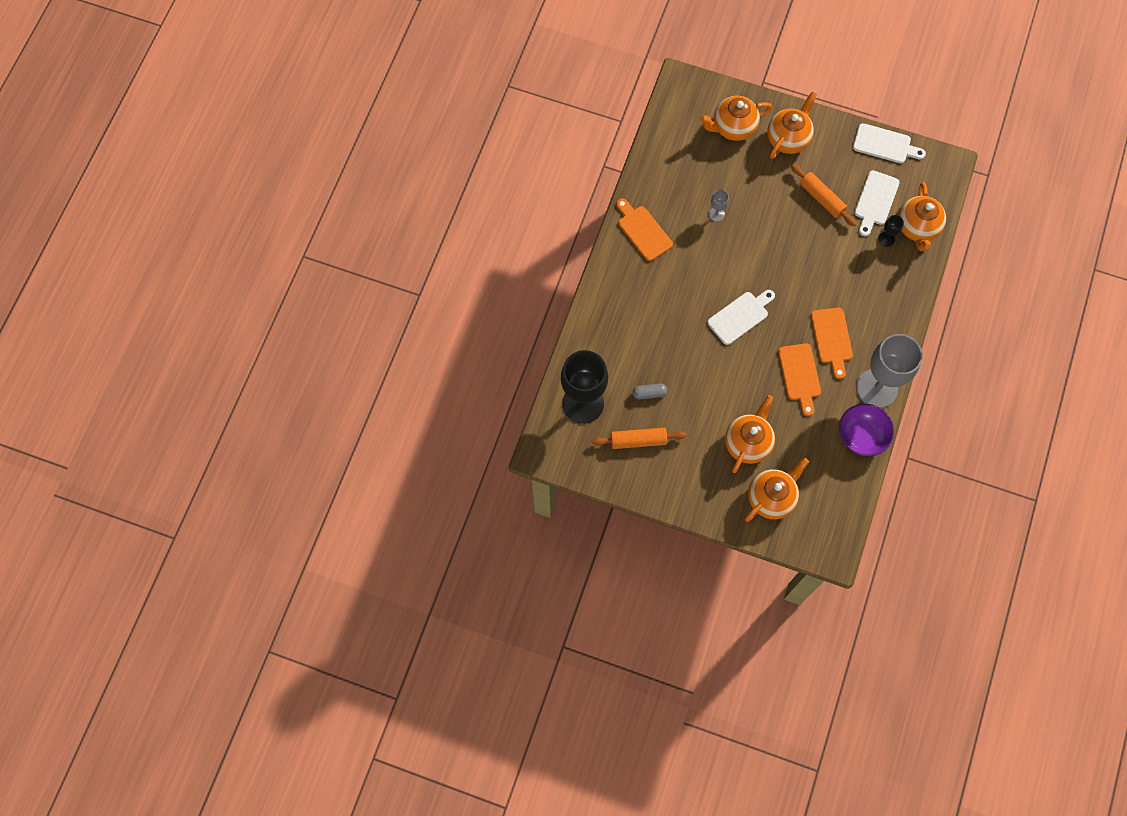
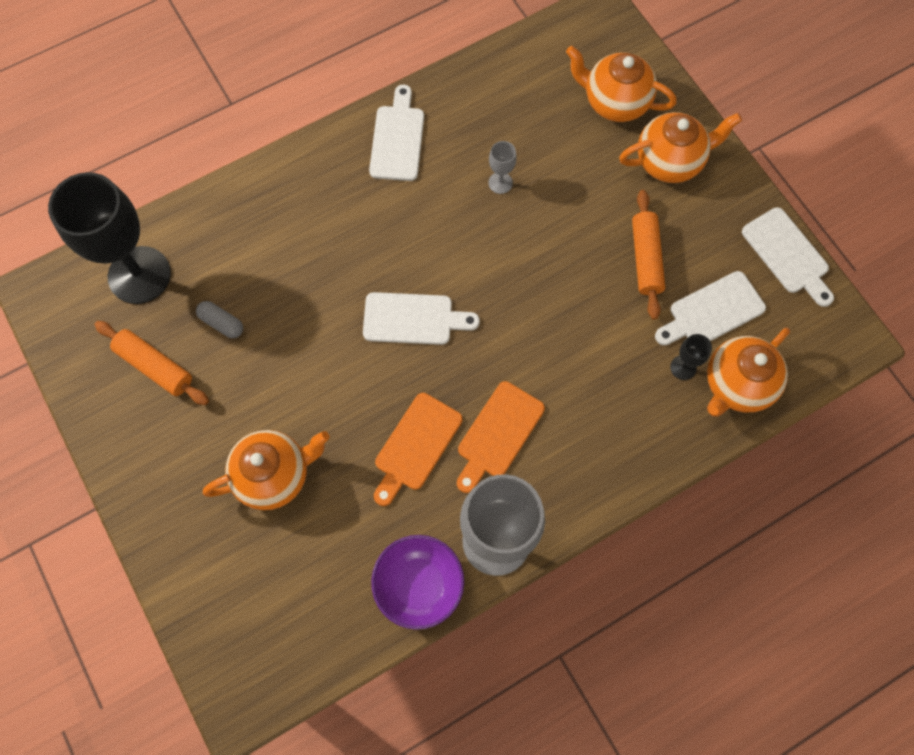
camera: 40 degrees right, 0 degrees up
orange cutting board [616,198,673,261] -> white cutting board [369,85,424,181]
orange teapot [745,458,809,522] -> none

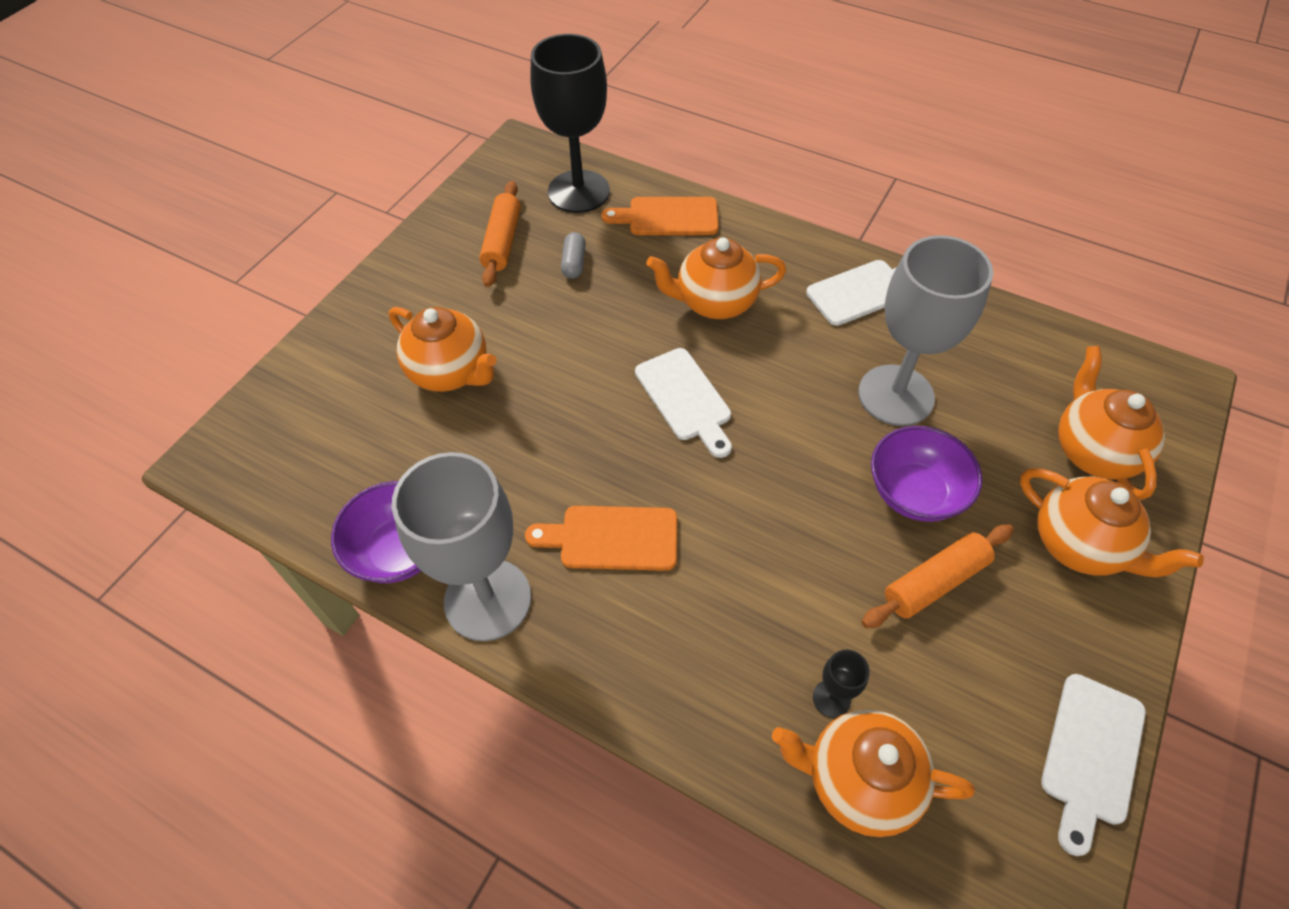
camera: 60 degrees right, 15 degrees down
orange cutting board [374,393,462,506] -> orange cutting board moved to [601,197,718,235]
grey goblet [488,141,517,194] -> grey goblet [858,235,993,426], size x2.46
white cutting board [655,271,766,345] -> none
none -> orange teapot [646,237,786,319]
none -> purple bowl [871,426,982,522]

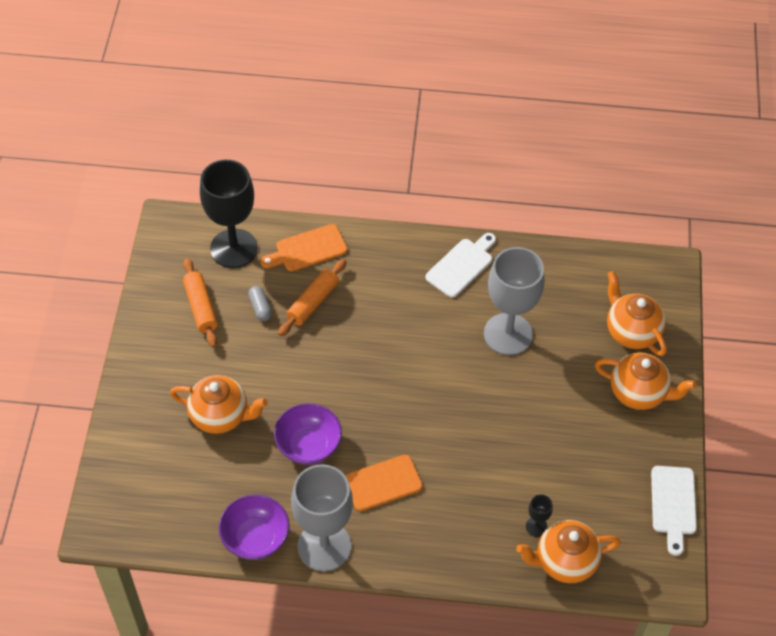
camera: 25 degrees left, 0 degrees up
white cutting board [635,348,732,458] -> none
orange teapot [646,237,786,319] -> none
orange rolling pin [862,525,1014,628] -> orange rolling pin moved to [278,259,347,336]
purple bowl [871,426,982,522] -> purple bowl moved to [274,403,342,465]

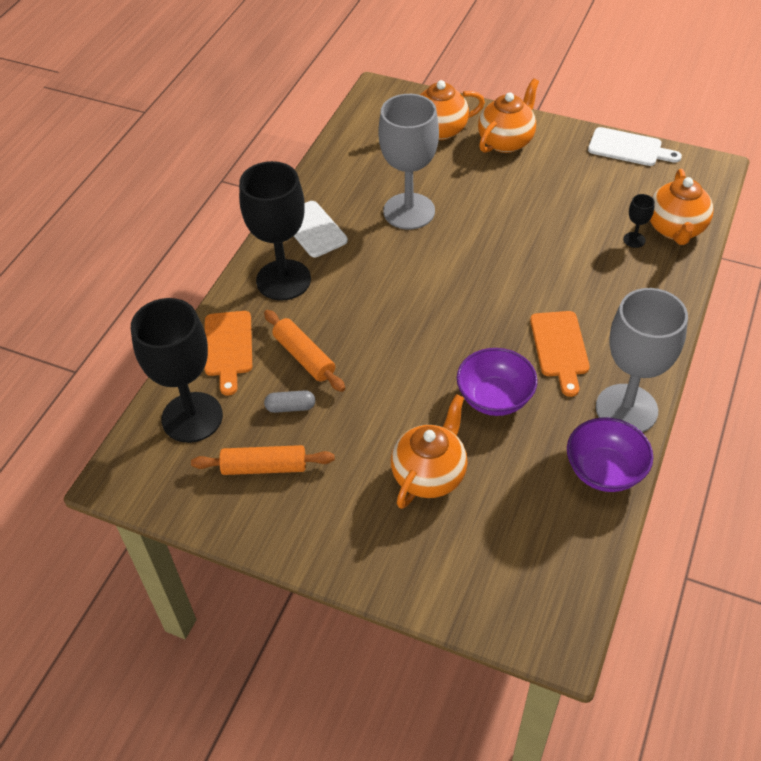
camera: 70 degrees left, 5 degrees down
none -> black goblet [239,161,311,300]

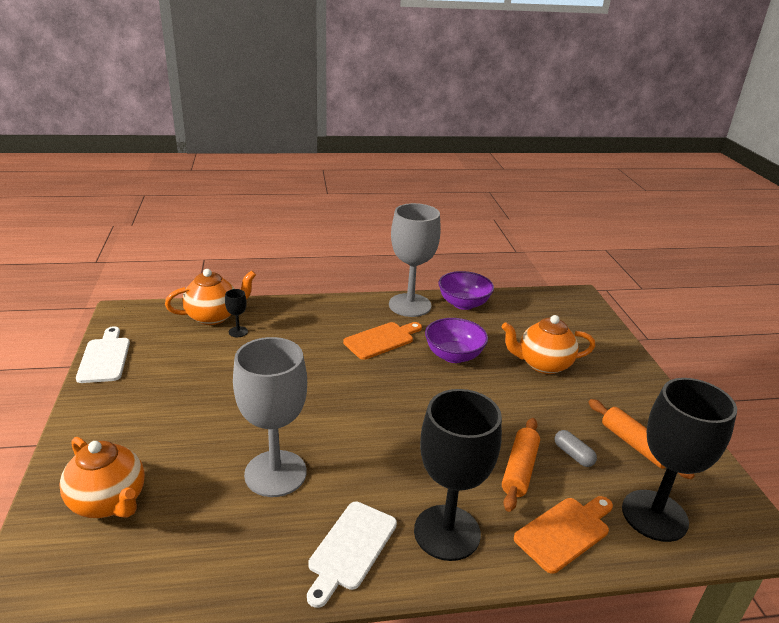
camera: 125 degrees left, 20 degrees down
orange teapot [478,78,539,153] -> none

